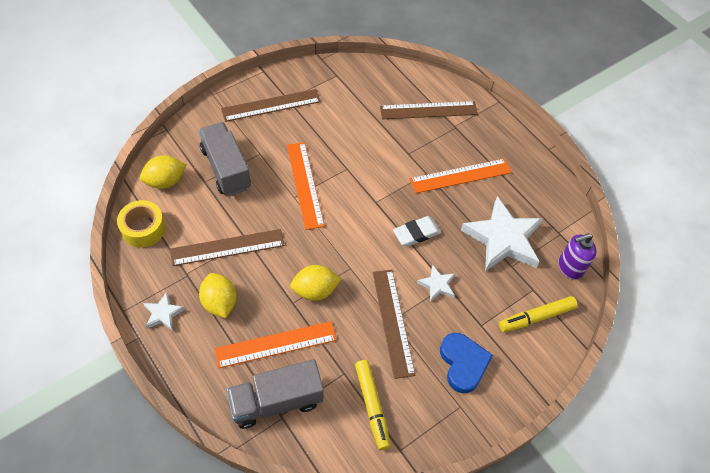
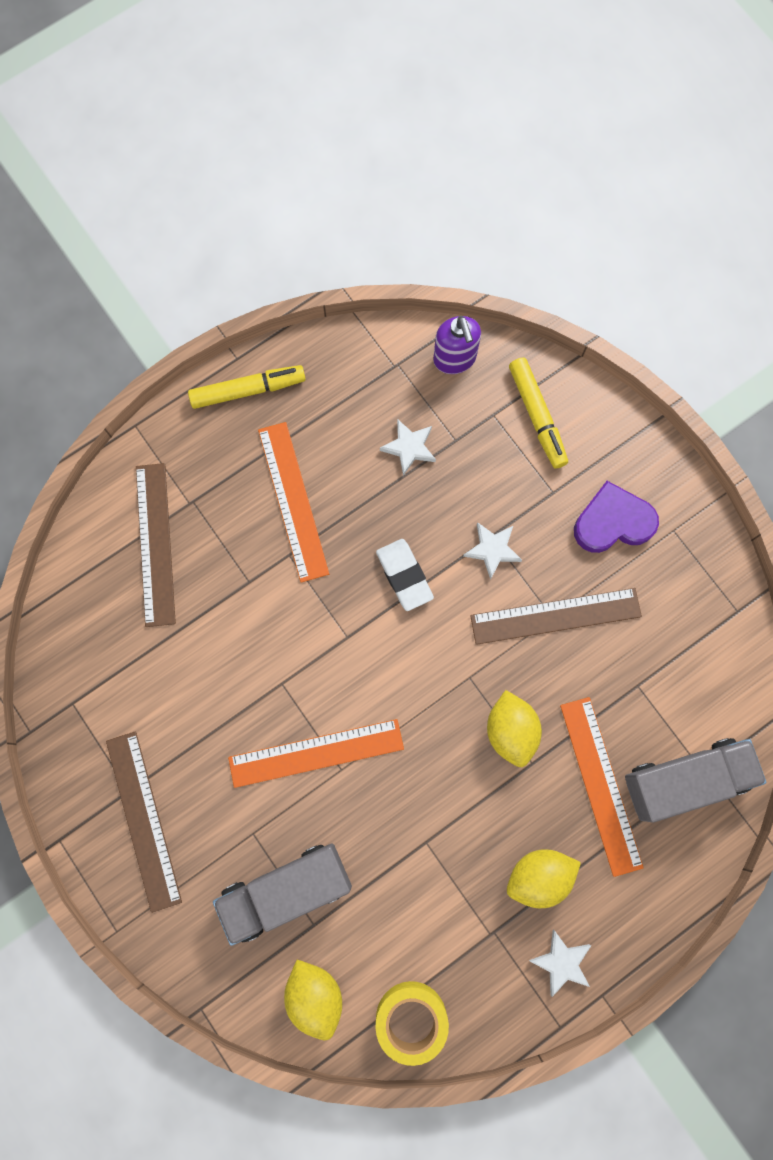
camera: 85 degrees left, 20 degrees up
brown ruler [170,229,285,266] -> none
grey truck [226,359,324,429] -> grey truck turned 90 degrees counterclockwise [625,738,766,822]
yellow marker [355,360,391,450] -> yellow marker moved to [188,365,306,409]
blue heart [440,333,493,393] -> purple heart [574,481,659,553]
white star [461,196,543,271] -> white star [380,419,436,476], size x0.46

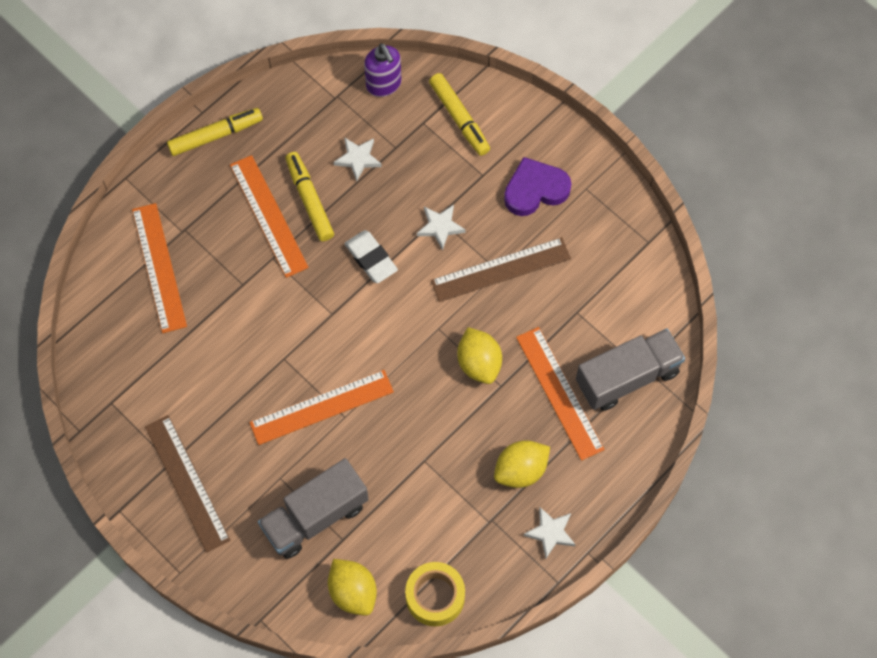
camera: 10 degrees left, 10 degrees down
brown ruler [136,463,176,627] -> orange ruler [132,203,187,333]
none -> yellow marker [285,152,334,241]

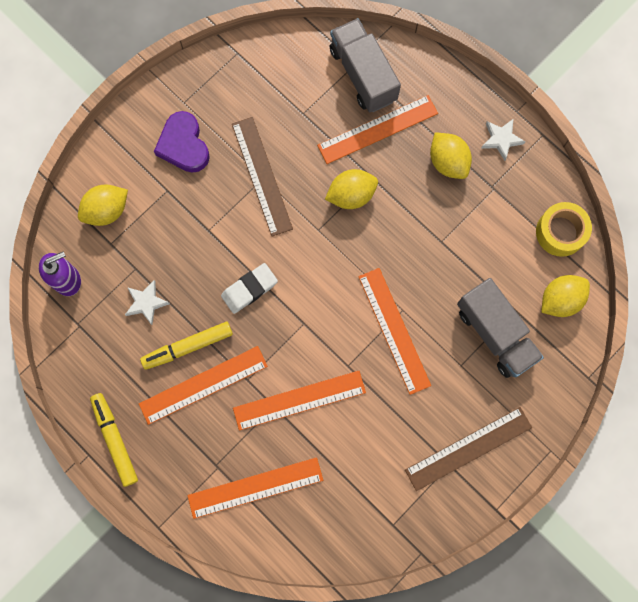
camera: 90 degrees left, 10 degrees up
white star [417,205,466,250] -> none
yellow marker [429,73,490,156] -> yellow lemon [78,184,128,226]
none -> orange ruler [233,371,366,431]

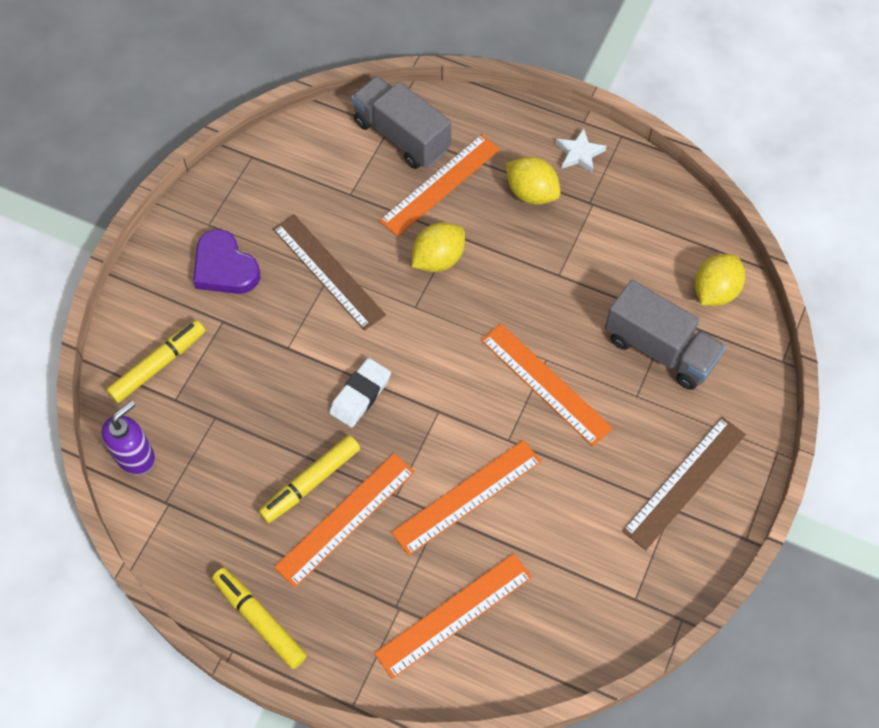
camera: 20 degrees left, 15 degrees down
yellow lemon [78,184,128,226] -> yellow marker [106,320,205,403]
white star [125,280,170,325] -> none
yellow tape [536,202,592,257] -> none

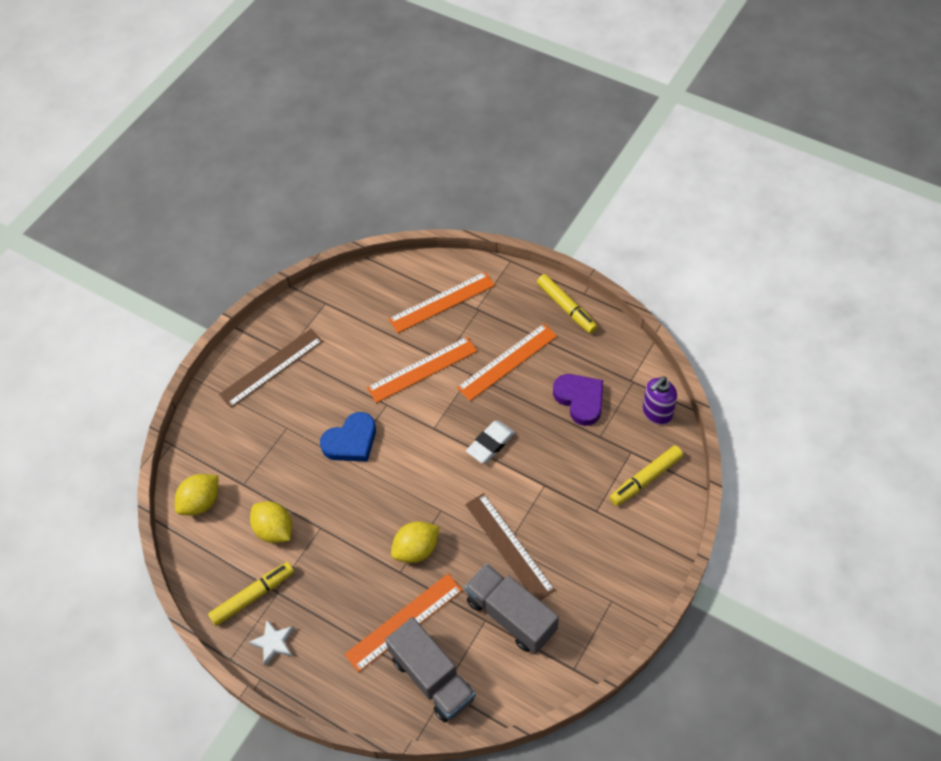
camera: 170 degrees left, 5 degrees down
purple heart [193,229,260,294] -> purple heart moved to [553,374,603,426]
yellow marker [259,435,360,523] -> yellow marker moved to [208,562,294,626]
orange ruler [481,324,613,447] -> blue heart [320,412,376,462]
yellow lemon [506,157,560,205] -> yellow lemon moved to [250,501,292,543]
grey truck [605,280,726,390] -> grey truck moved to [465,564,559,654]

